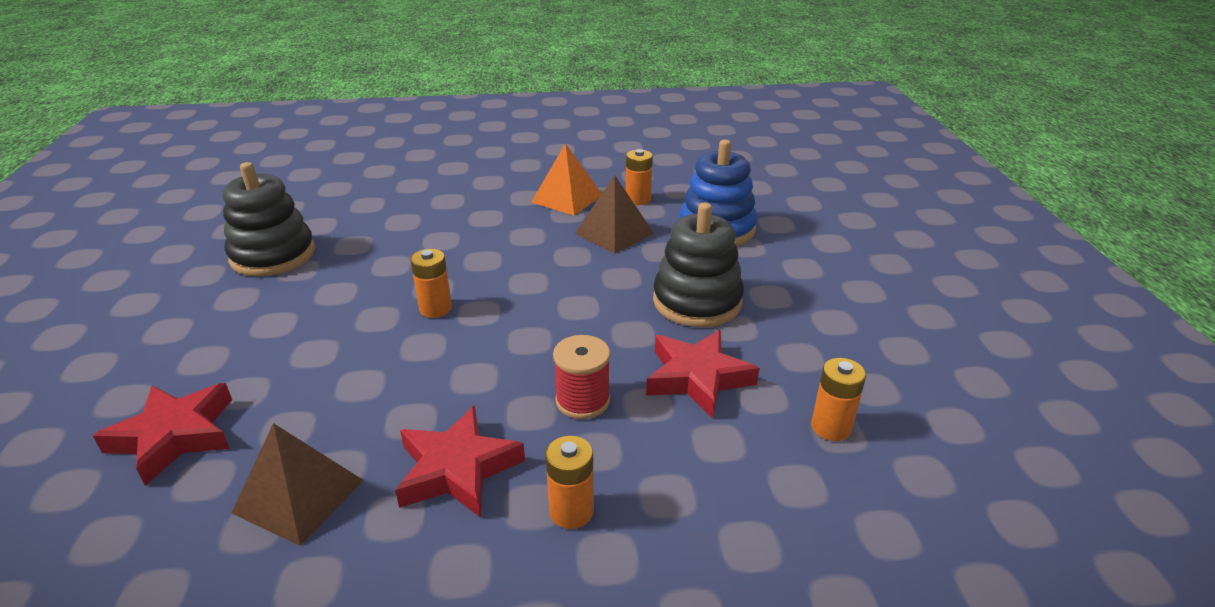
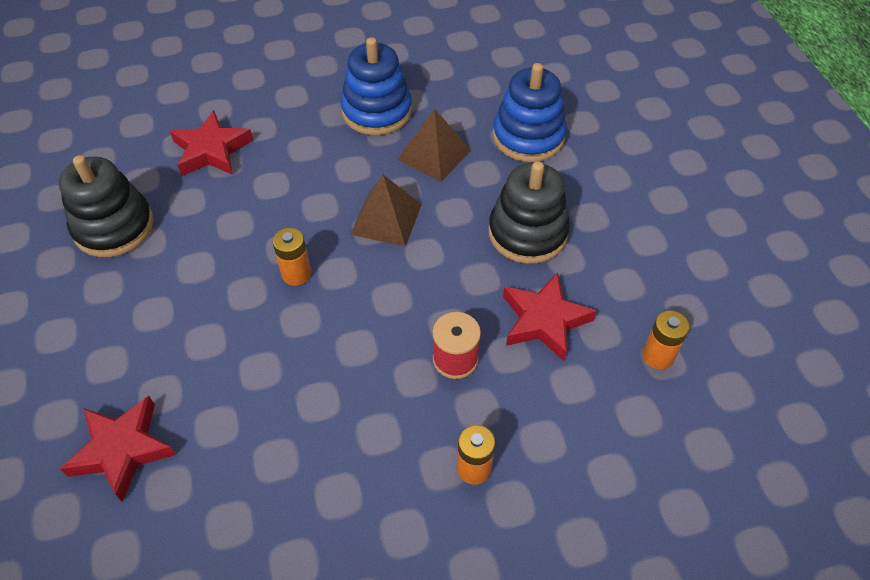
camera: 10 degrees left, 20 degrees up
brown pyramid [232,423,364,546] -> brown pyramid moved to [350,175,422,247]
red star [395,405,525,518] -> red star moved to [170,110,253,176]
orange pyramid [531,143,602,215] -> blue stacking toy [341,37,412,135]
orange battery [626,149,653,205] -> none

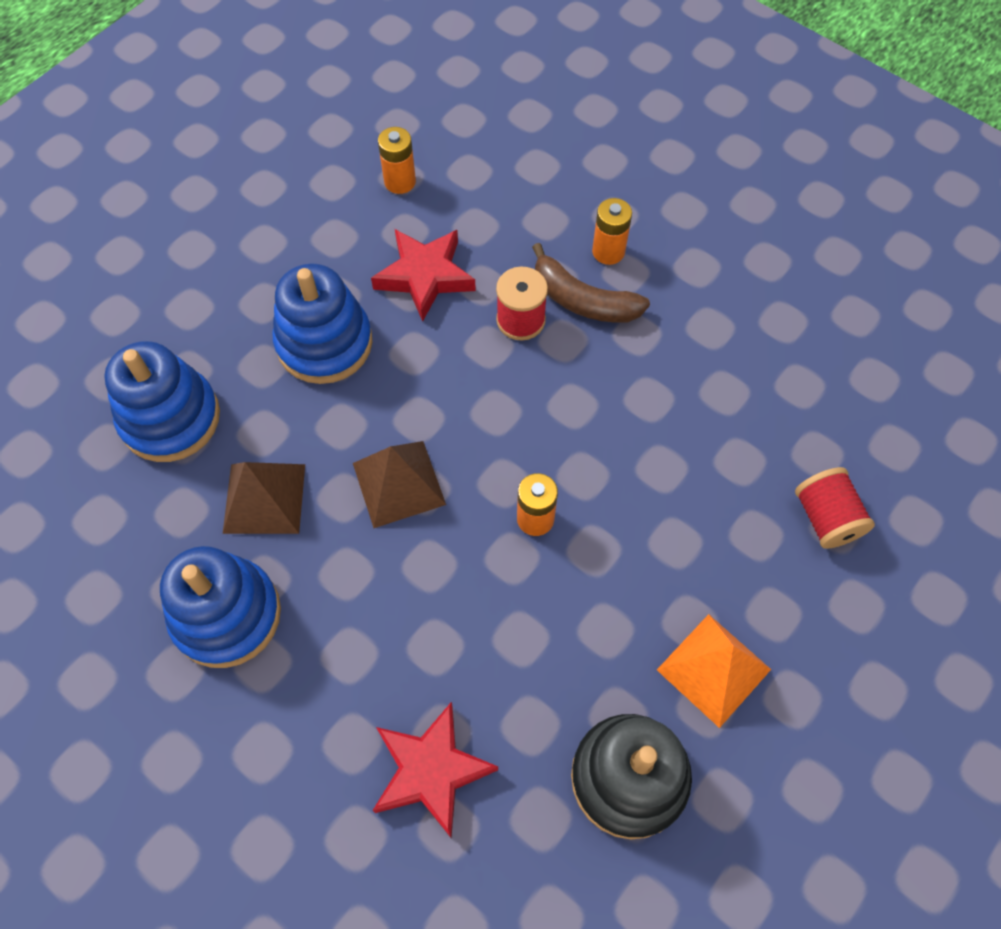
camera: 125 degrees left, 10 degrees up
red star [60,396,176,502] -> red spool [795,467,875,549]
black stacking toy [488,161,570,264] -> blue stacking toy [273,263,372,384]
none -> brown banana [532,243,650,323]
none -> orange pyramid [657,614,771,728]

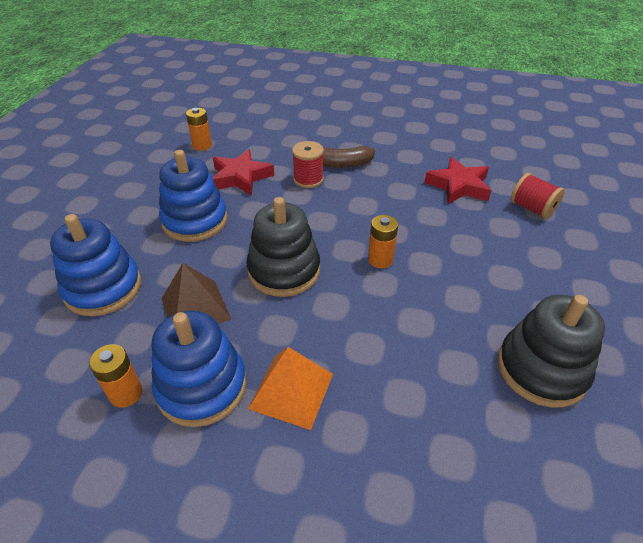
camera: 25 degrees left, 20 degrees down
brown pyramid [353,441,446,528] -> black stacking toy [247,197,320,297]
red star [373,701,498,838] -> red star moved to [424,157,492,204]
orange battery [592,198,632,265] -> orange battery moved to [89,344,143,408]
orange pyramid [657,614,771,728] -> orange pyramid moved to [248,347,333,430]

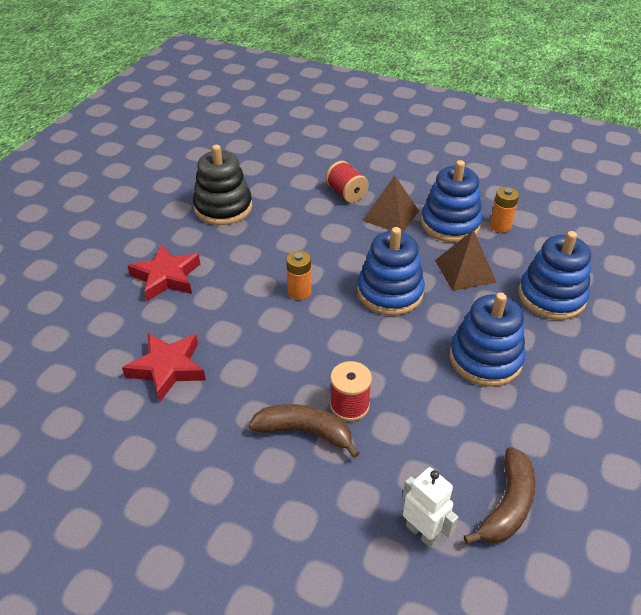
camera: 170 degrees left, 0 degrees up
orange battery [186,108,212,151] -> brown banana [464,447,535,544]
red star [213,149,274,196] -> red star moved to [127,244,200,301]
black stacking toy [247,197,320,297] -> blue stacking toy [357,227,425,315]
orange pyramid [248,347,333,430] -> brown pyramid [362,175,419,232]
red spool [511,173,565,219] -> red spool moved to [326,161,369,203]
none -> white robot [403,467,458,548]

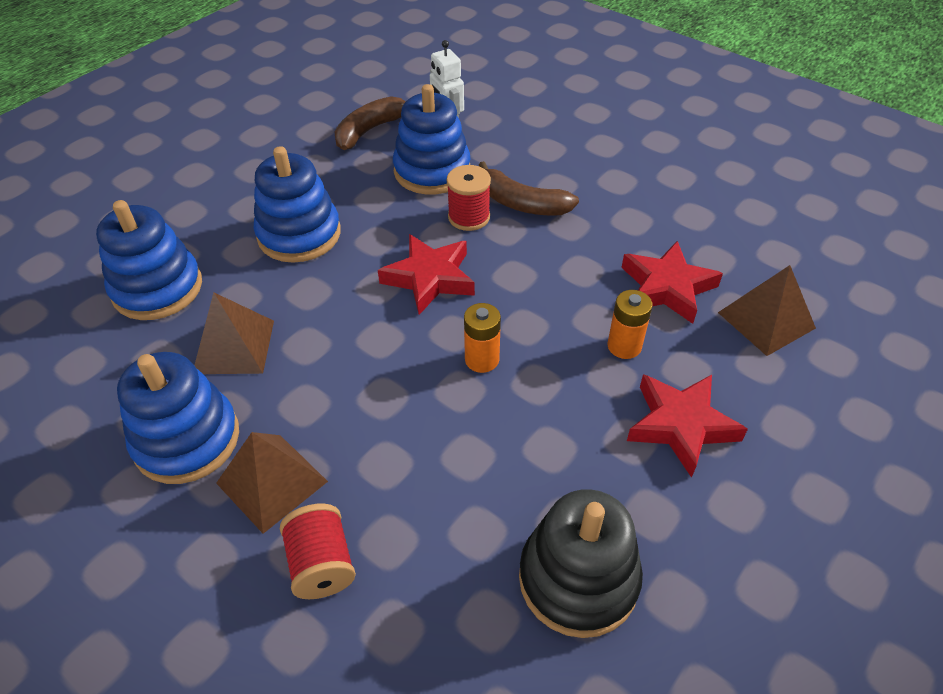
camera: 165 degrees left, 5 degrees up
blue stacking toy [357,227,425,315] -> blue stacking toy moved to [393,84,470,195]
orange battery [490,187,519,233] -> orange battery moved to [608,290,653,359]
none -> red star [378,234,475,315]
none -> brown pyramid [718,265,816,356]

